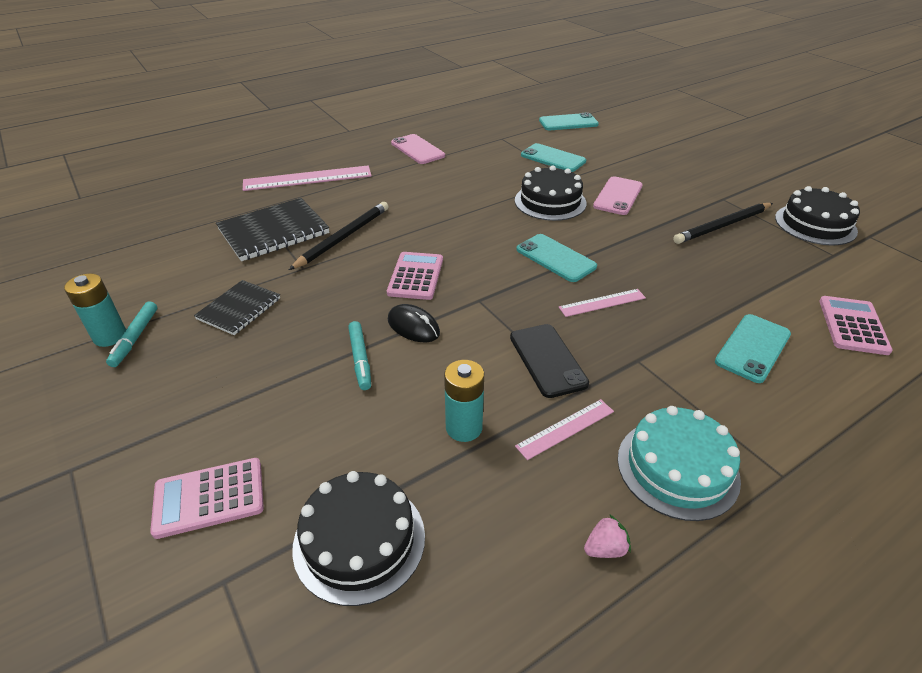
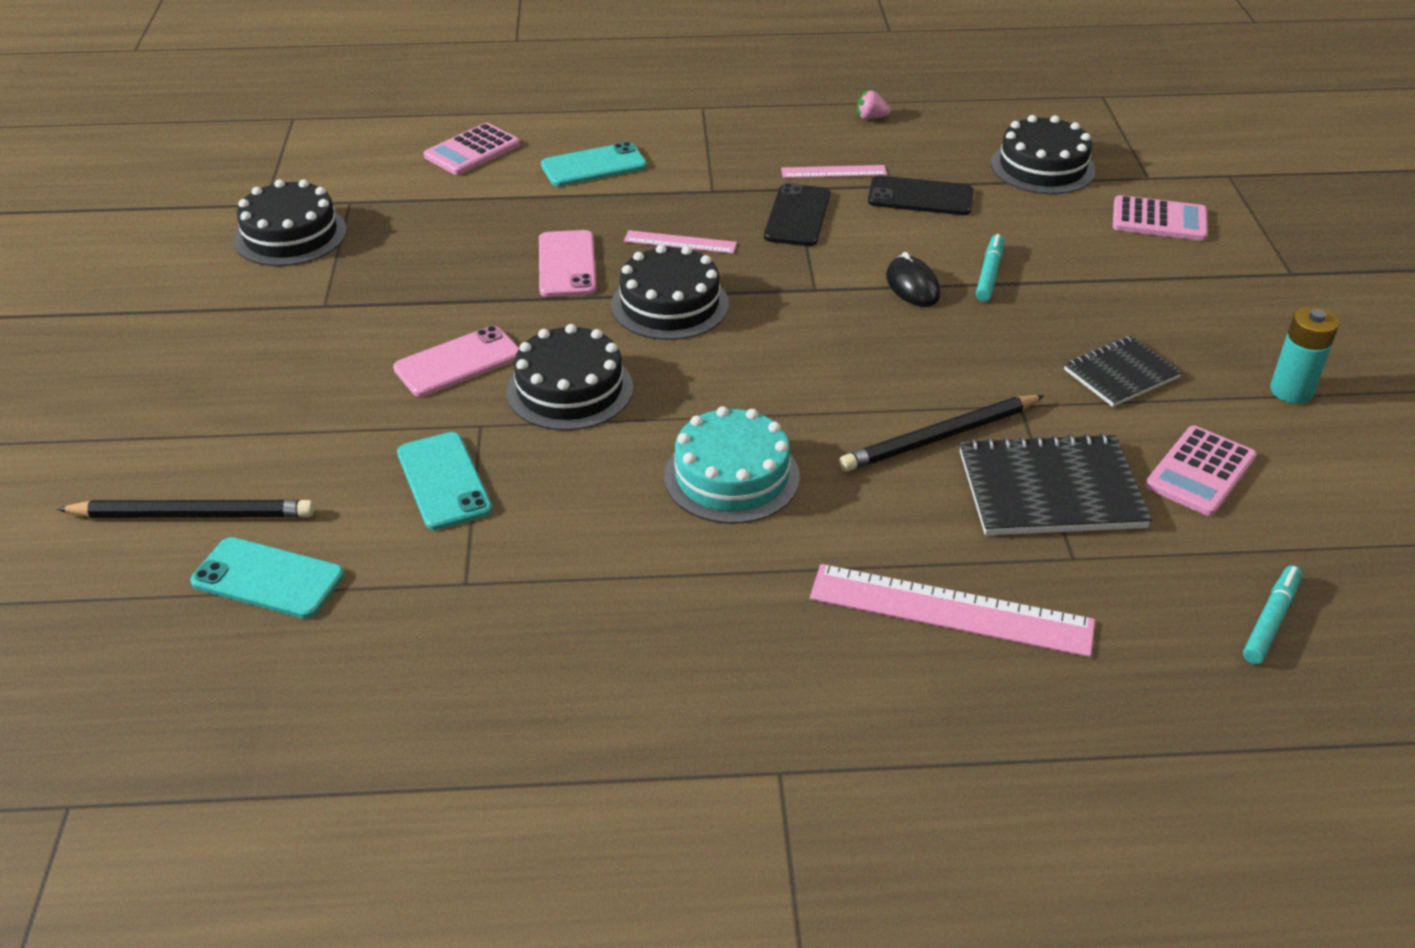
camera: 150 degrees left, 0 degrees up
turquoise marker [106,301,157,367] -> turquoise marker moved to [1243,565,1302,664]
pink calculator [387,252,443,300] -> pink calculator moved to [1145,426,1257,516]
pink phone [391,134,445,164] -> pink phone moved to [539,230,596,297]
turquoise battery [444,360,484,442] -> black phone [868,176,974,215]
turquoise phone [516,234,597,282] -> black cake [611,244,729,340]
turquoise cake [618,406,741,521] -> turquoise cake moved to [664,406,800,524]
black pencil [673,203,773,244] -> black pencil moved to [57,500,314,518]

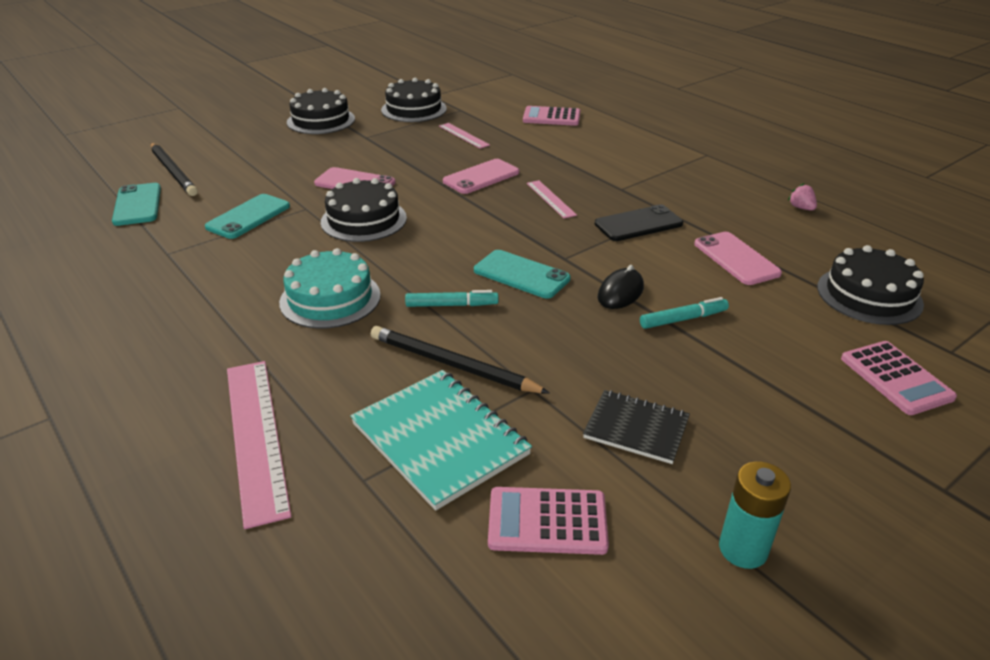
camera: 55 degrees right, 5 degrees down
turquoise phone [541,142,647,186] -> turquoise phone moved to [474,250,571,299]
black cake [611,244,729,340] -> black cake moved to [287,88,355,134]
pink ruler [781,165,887,178] -> pink ruler moved to [439,123,490,149]
black phone [868,176,974,215] -> pink phone [694,232,782,285]
black notebook [959,433,1152,535] -> turquoise notebook [350,370,532,511]
turquoise marker [1243,565,1302,664] -> turquoise marker moved to [405,290,498,307]

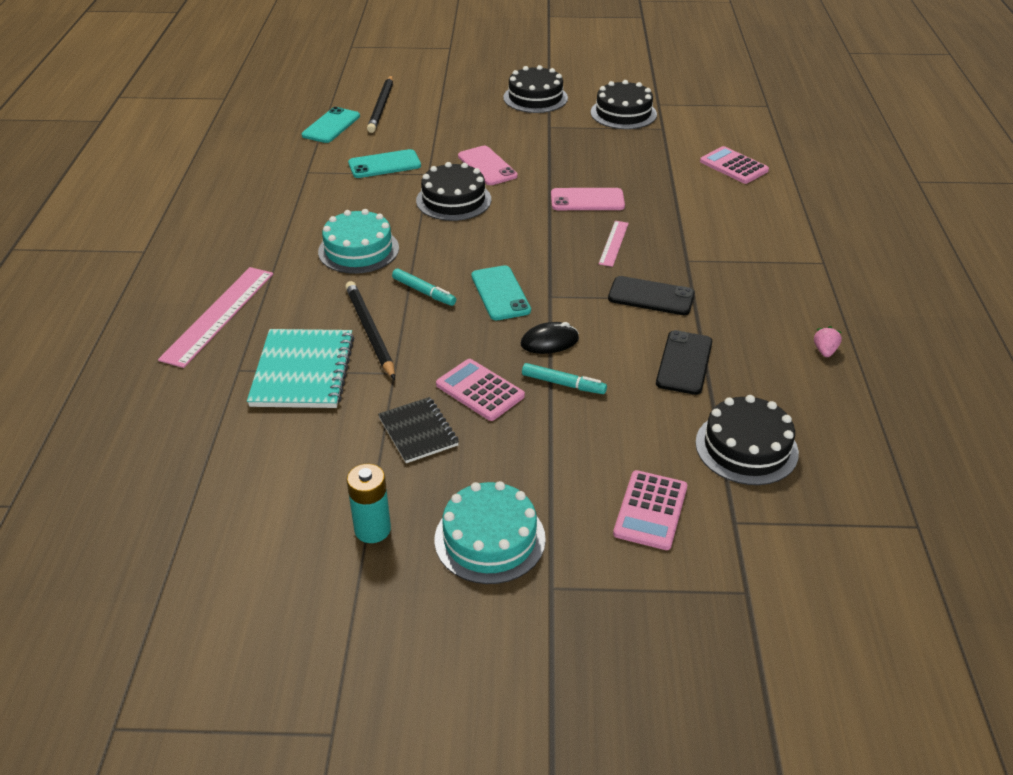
camera: 40 degrees right, 5 degrees up
pink ruler [439,123,490,149] -> none
pink calculator [488,487,609,555] -> pink calculator moved to [436,359,525,421]
pink phone [694,232,782,285] -> black phone [656,330,712,395]
none -> turquoise cake [435,481,546,584]

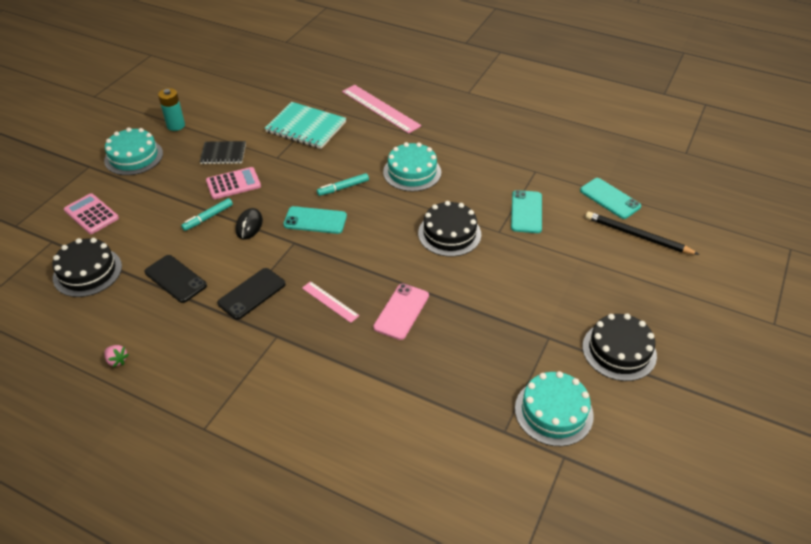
camera: 115 degrees right, 5 degrees up
black pencil [345,281,395,380] -> none
pink phone [458,146,518,185] -> none
black cake [591,80,657,129] -> turquoise cake [515,371,594,446]
pink calculator [700,146,769,184] -> none

